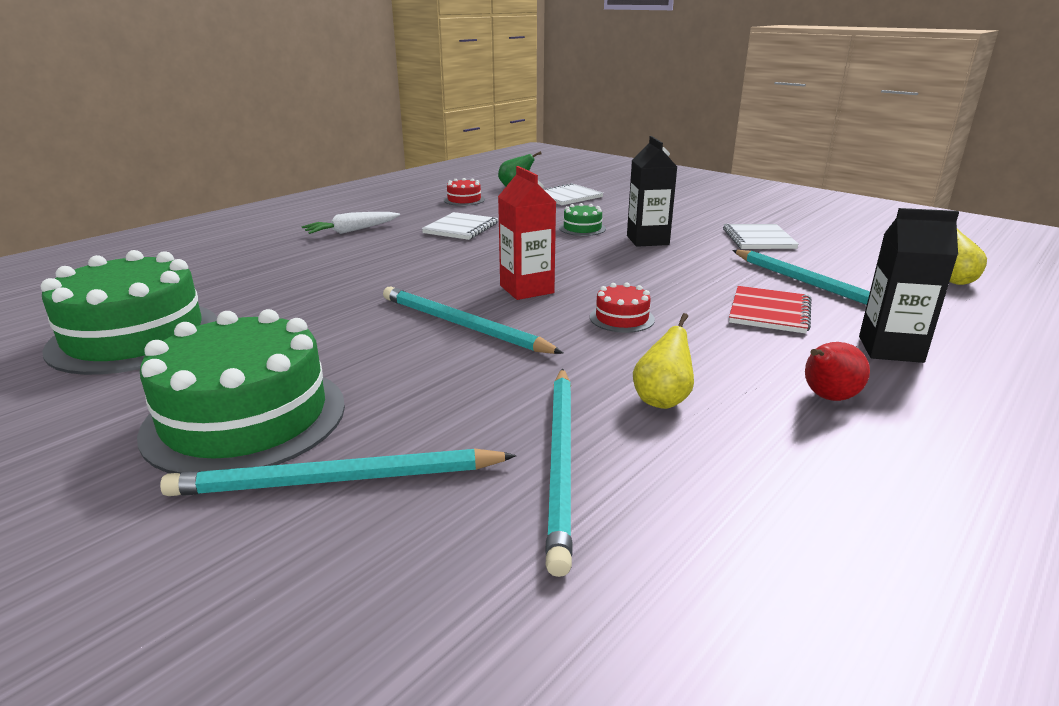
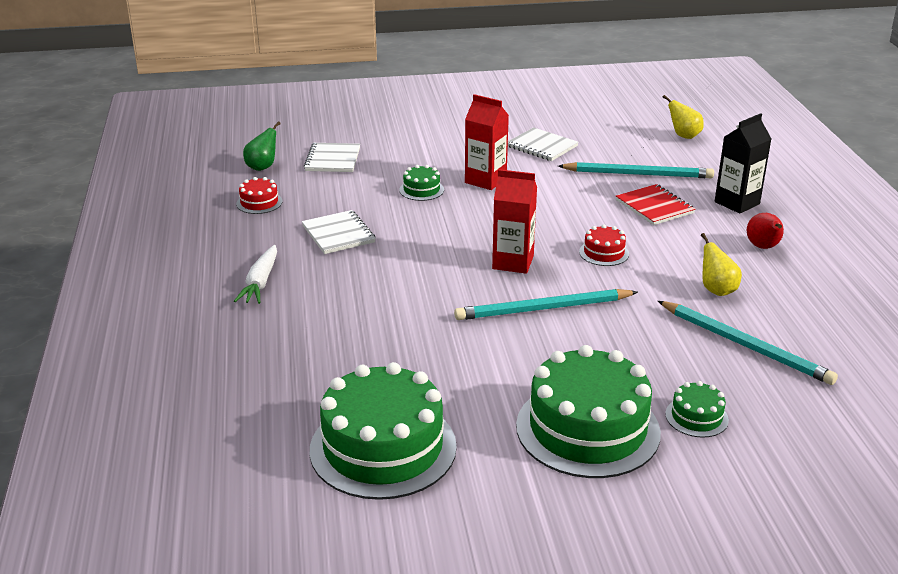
camera: 50 degrees left, 5 degrees up
turquoise pencil [160,448,517,496] -> green cake [665,381,729,438]
black carton [627,136,677,247] -> red carton [465,94,509,190]

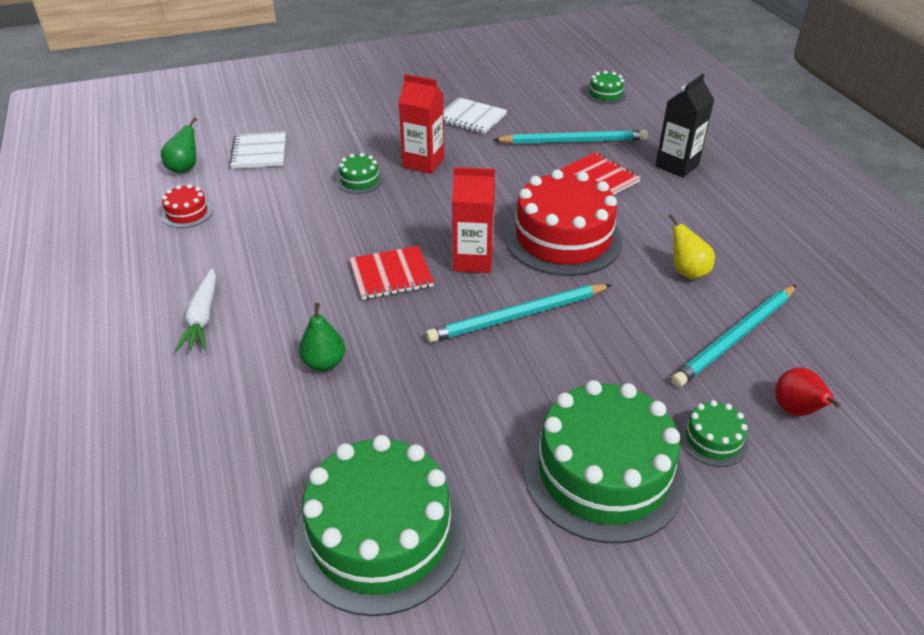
camera: 10 degrees left, 10 degrees up
white notebook [302,210,376,254] -> none
red cake [579,224,629,266] -> red cake [505,169,623,276], size x2.28
turquoise pencil [658,301,838,385] -> turquoise pencil turned 105 degrees clockwise [671,285,796,387]
yellow pear [662,95,704,139] -> green cake [586,71,626,104]
red pear [747,213,784,249] -> red pear moved to [775,367,841,416]
none -> green pear [299,303,345,371]
none -> red notebook [349,246,434,300]

